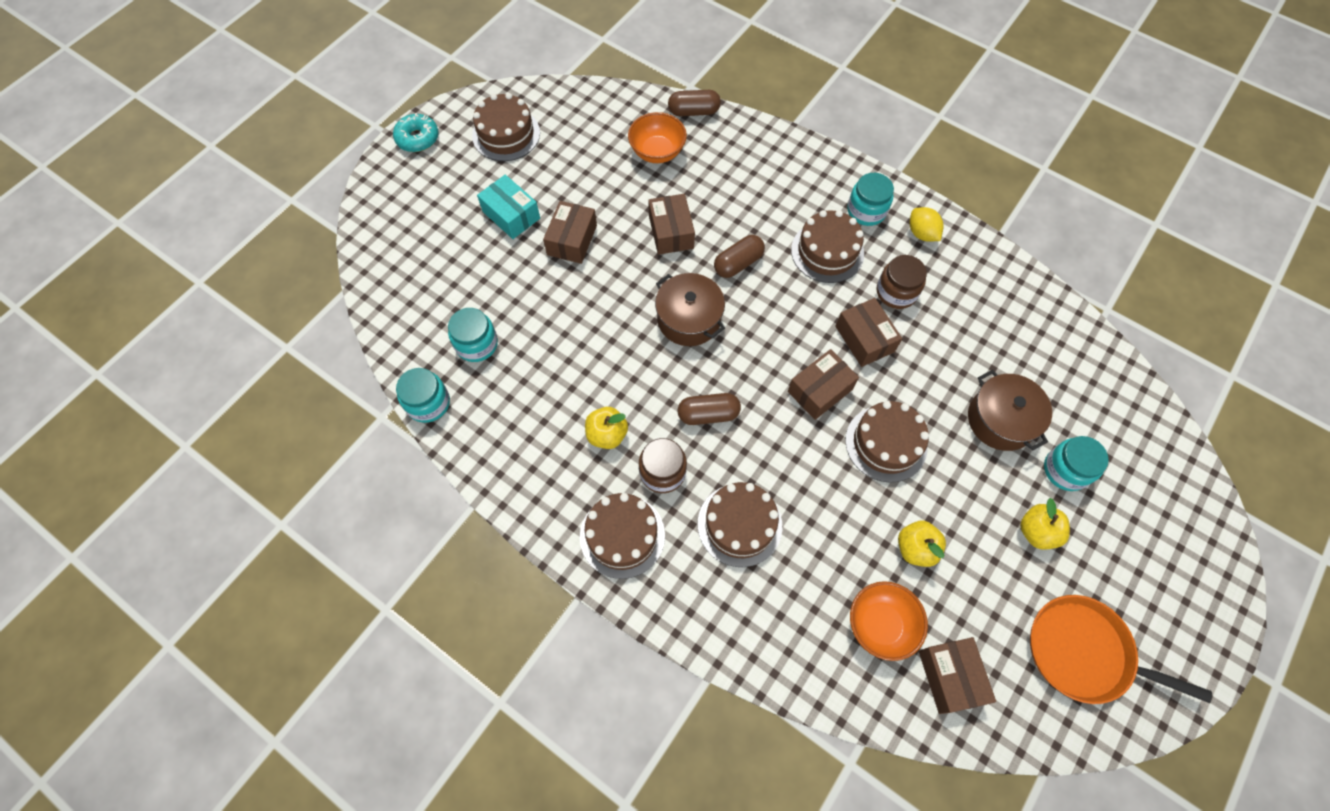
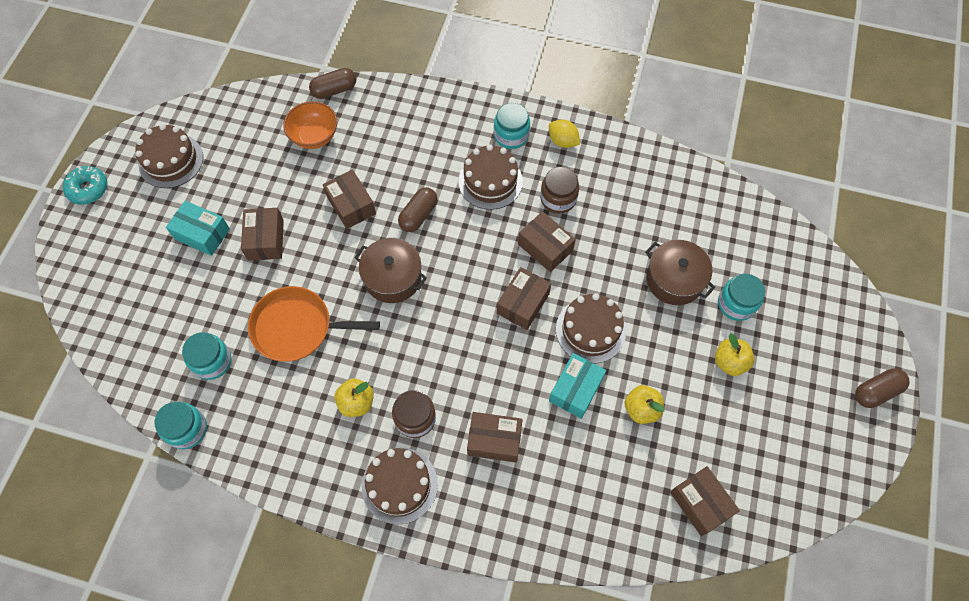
camera: 20 degrees left, 0 degrees up
brown capsule [678,393,741,425] -> brown capsule moved to [855,368,909,408]
brown cake [698,482,782,567] -> brown box [467,412,523,462]
orange bowl [850,581,928,661] -> none
orange pan [1030,595,1212,704] -> orange pan moved to [248,286,380,362]
none -> turquoise box [549,353,606,419]

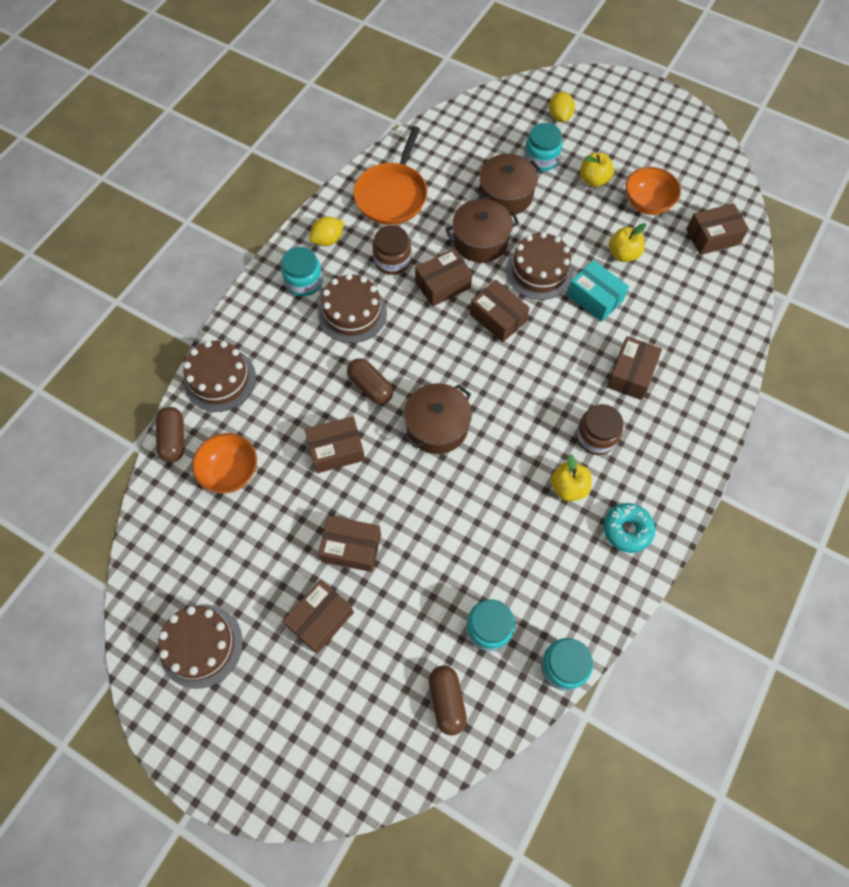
camera: 75 degrees left, 0 degrees up
turquoise donut [63,166,107,205] -> turquoise donut moved to [603,503,655,553]
turquoise box [166,201,230,256] -> brown box [283,579,354,654]
orange pan [248,286,380,362] -> orange pan moved to [353,126,427,225]
brown cake [362,447,438,524] -> brown cake moved to [183,341,256,412]
brown capsule [855,368,909,408] -> brown capsule moved to [429,665,467,736]
none -> brown pot [446,199,519,263]
none -> yellow lemon [549,92,575,122]
none -> orange bowl [625,167,681,215]

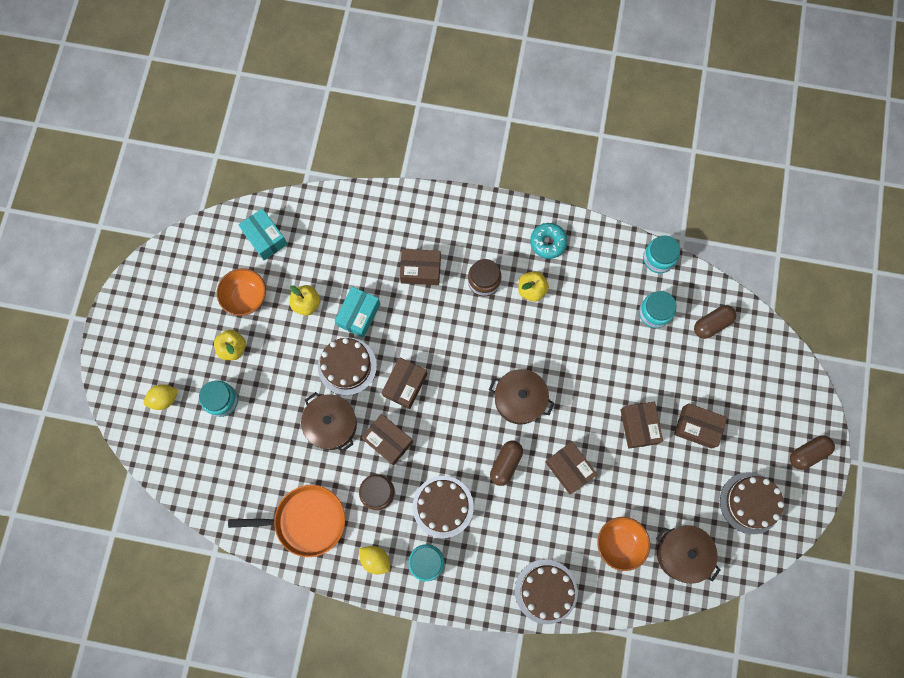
camera: 110 degrees left, 10 degrees up
brown capsule [156,407,184,462] -> brown capsule moved to [790,436,835,470]
brown pot [475,154,541,216] -> brown pot moved to [656,525,720,584]
brown box [686,203,749,255] -> turquoise box [238,208,287,260]

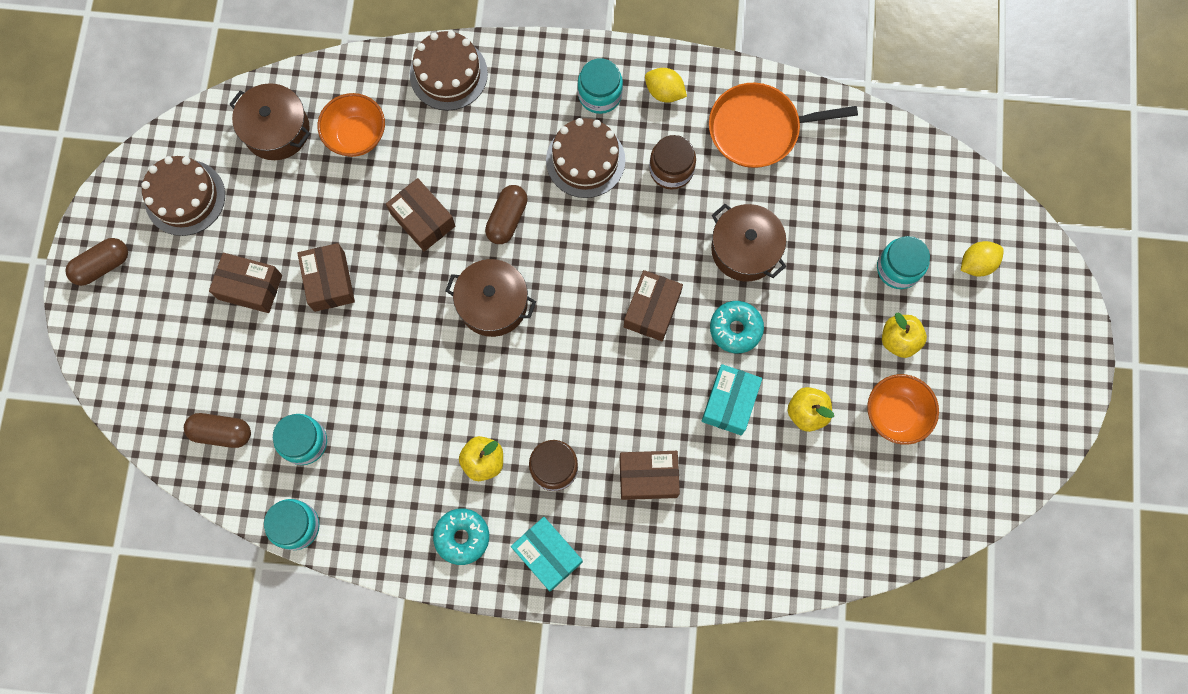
camera: 175 degrees right, 0 degrees up
turquoise box [238,208,287,260] -> turquoise box moved to [511,517,583,592]
brown cake [318,337,377,395] -> turquoise donut [710,301,764,354]
brown box [361,414,413,465] -> none
brown capsule [694,305,736,339] -> brown capsule turned 45 degrees clockwise [184,413,251,448]

